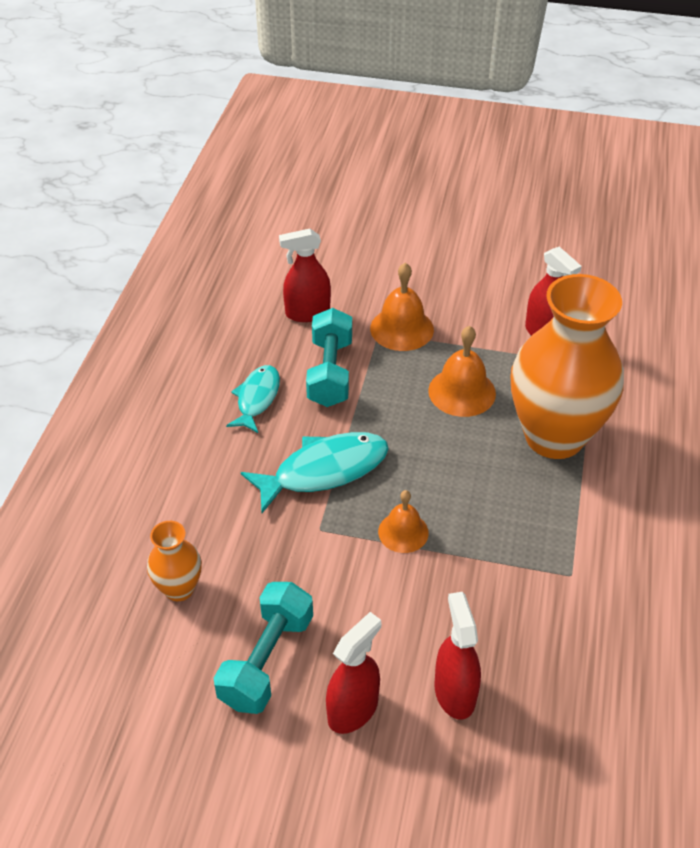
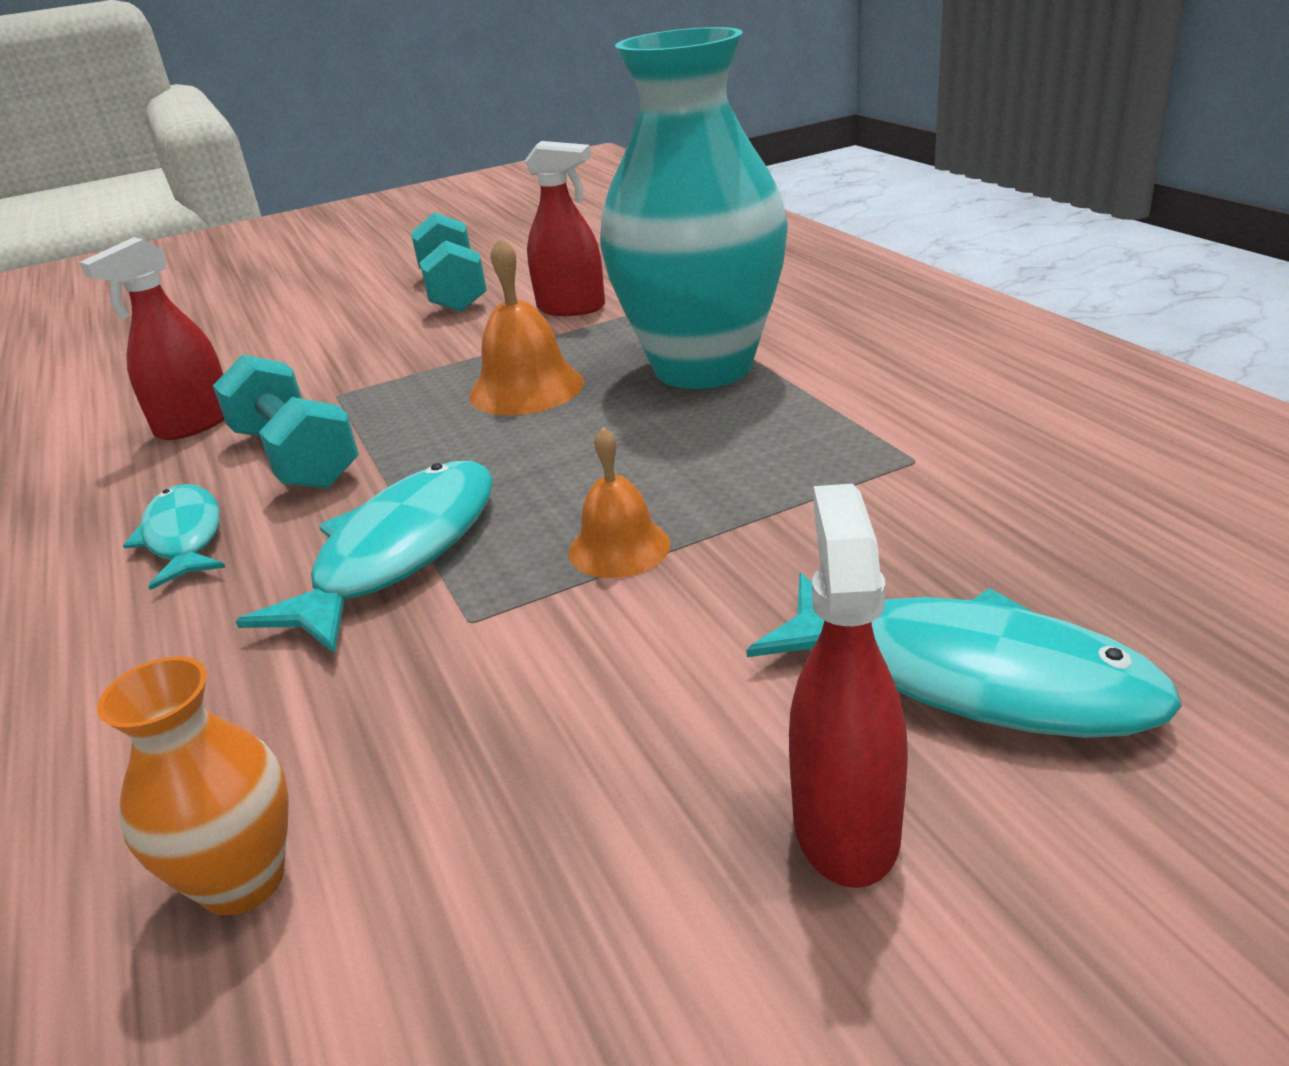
camera: 35 degrees left, 15 degrees down
turquoise dumbbell [214,582,313,714] -> turquoise dumbbell moved to [411,212,487,312]
orange bell [370,263,434,351] -> none
red spray bottle [435,592,481,720] -> turquoise fish [746,573,1182,738]
orange vase [511,274,624,459] -> turquoise vase [600,27,788,389]

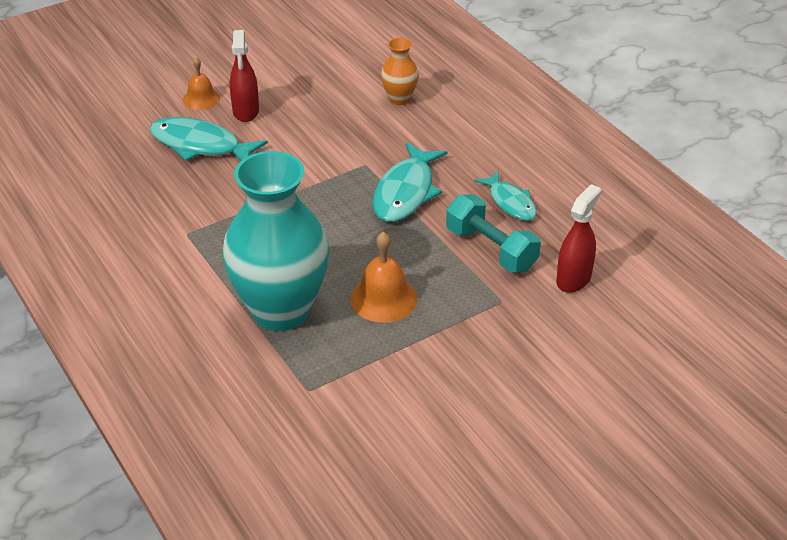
camera: 170 degrees right, 10 degrees up
turquoise dumbbell [411,212,487,312] -> none
red spray bottle [525,141,605,316] -> none
orange bell [569,427,671,578] -> orange bell moved to [183,57,220,110]

